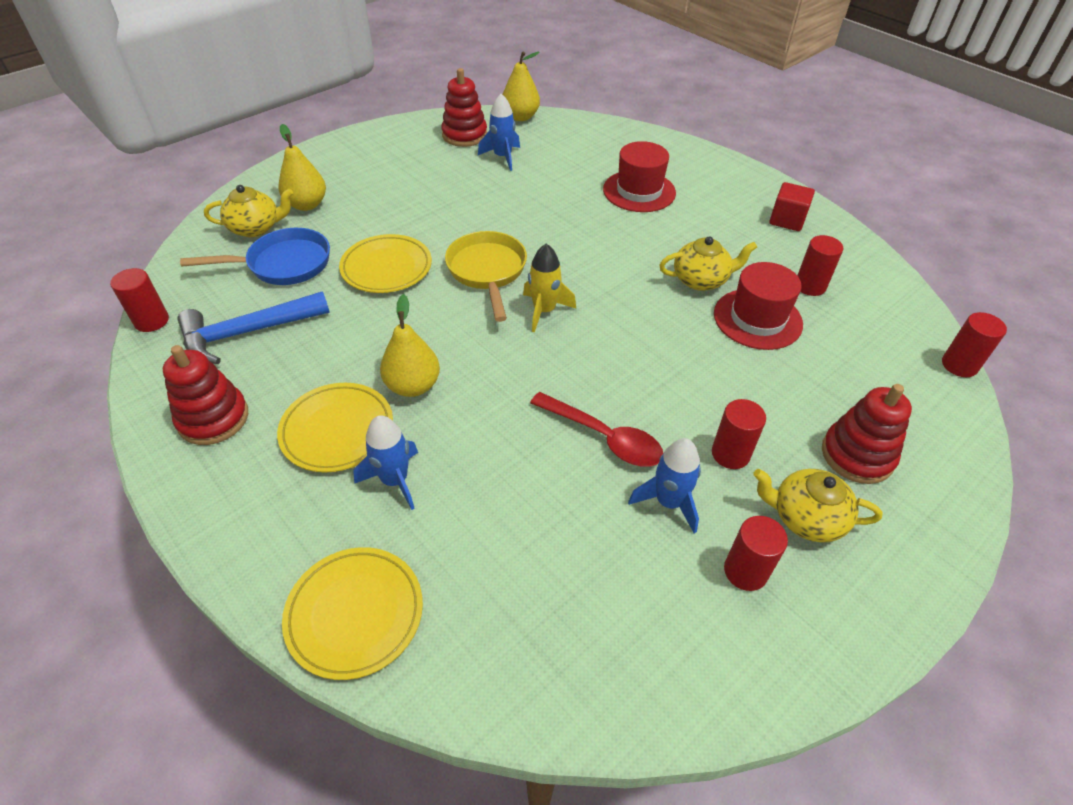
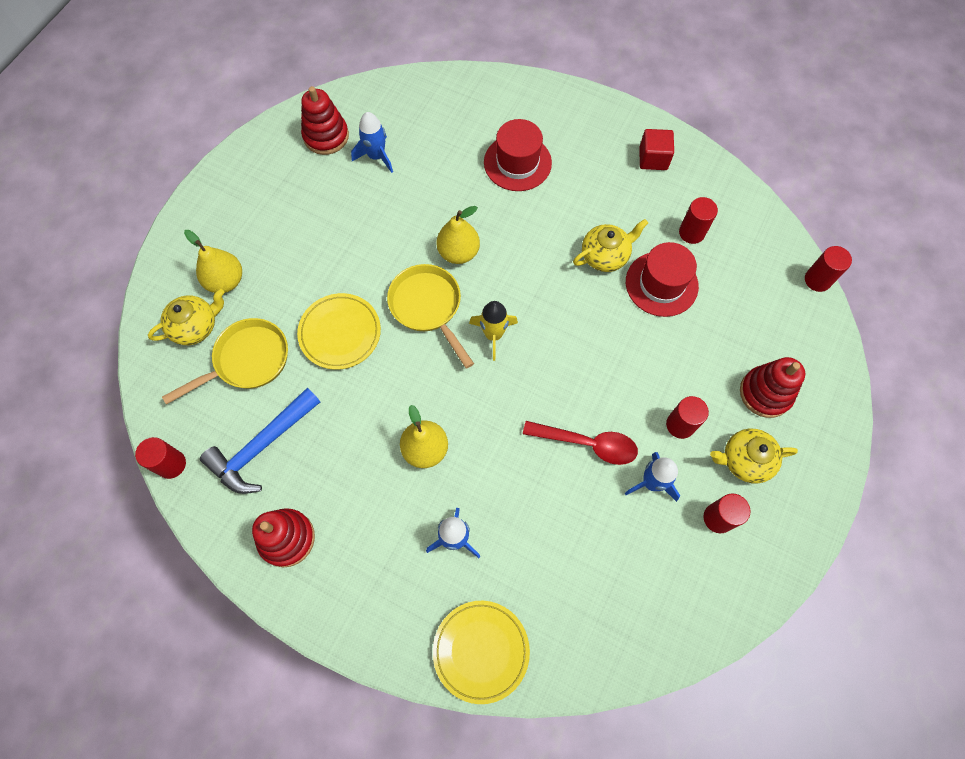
camera: 20 degrees left, 20 degrees up
blue pan [180,228,330,285] -> yellow pan [162,318,288,405]
yellow plate [277,383,393,473] -> none
yellow pear [503,51,540,121] -> yellow pear moved to [436,206,480,264]

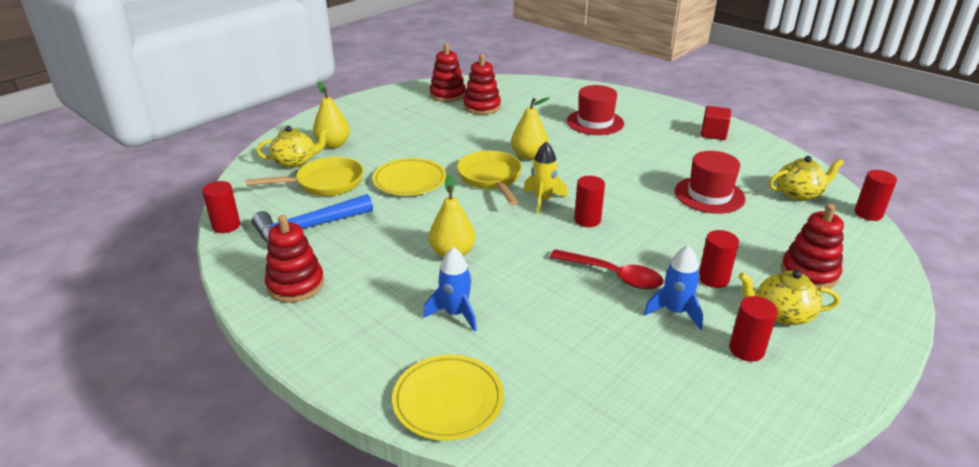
camera: 15 degrees right, 35 degrees down
blue rocket [351,112,393,173] -> red stacking toy [463,54,501,115]
yellow teapot [573,219,648,272] -> yellow teapot moved to [769,156,844,201]
red cylinder [679,197,718,244] -> red cylinder moved to [574,176,605,227]

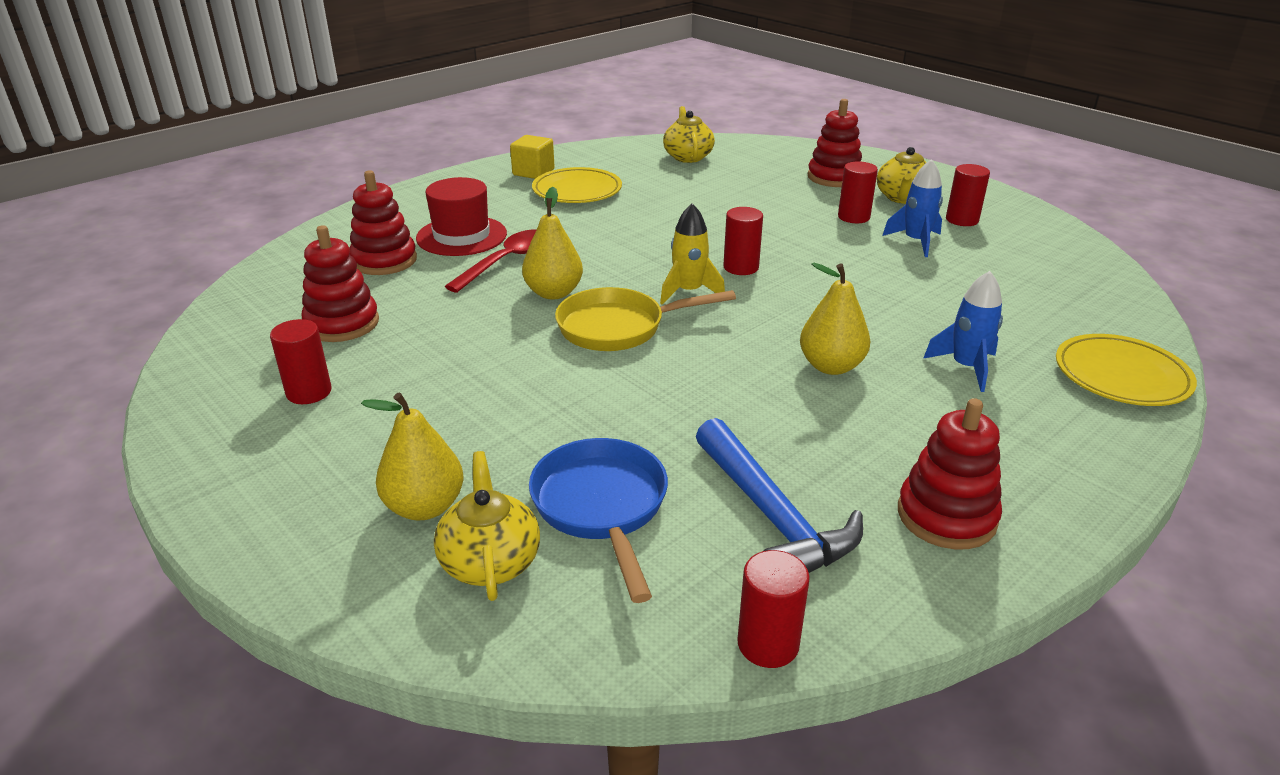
camera: 85 degrees left, 0 degrees up
yellow pan [245,157,364,196] -> blue pan [529,438,668,603]
yellow plate [372,158,446,196] -> yellow plate moved to [532,167,622,203]
red stacking toy [430,43,466,102] -> red stacking toy moved to [350,170,417,275]
red spoon [550,249,664,289] -> red spoon moved to [444,229,537,293]
red hat [675,151,745,214] -> none
red cube [701,106,731,140] -> yellow cube [510,135,555,179]
red cylinder [854,170,897,221] -> red cylinder moved to [270,319,332,404]

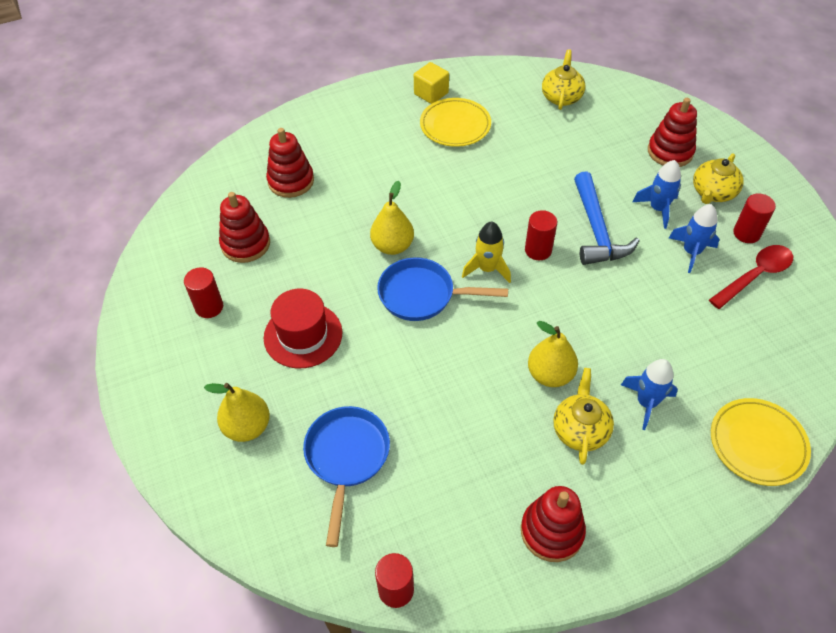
camera: 20 degrees right, 20 degrees up
red hat [416,177,507,256] -> red hat moved to [264,289,342,368]
yellow teapot [434,451,540,601] -> yellow teapot moved to [553,368,614,465]
red spoon [444,229,537,293] -> red spoon moved to [709,245,793,309]
yellow pan [555,287,736,351] -> blue pan [377,257,508,321]
blue hammer [696,418,863,573] -> blue hammer moved to [574,171,640,265]
red cylinder [838,161,878,223] -> blue rocket [633,160,681,229]

